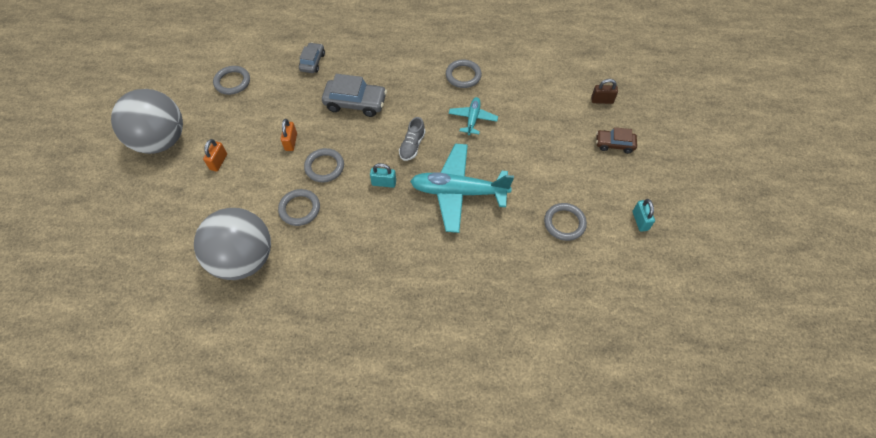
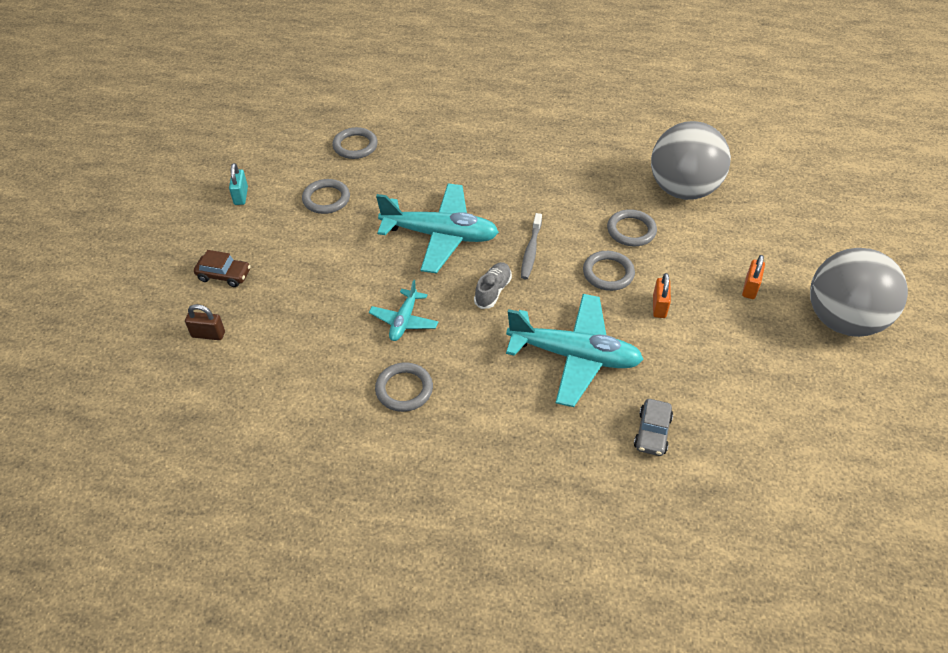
camera: 175 degrees left, 10 degrees down
grey ring [213,66,250,95] -> grey ring moved to [333,127,378,159]
grey car [322,74,387,117] -> turquoise plane [506,294,644,407]
turquoise padlock [370,163,396,188] -> grey toothbrush [521,213,542,279]

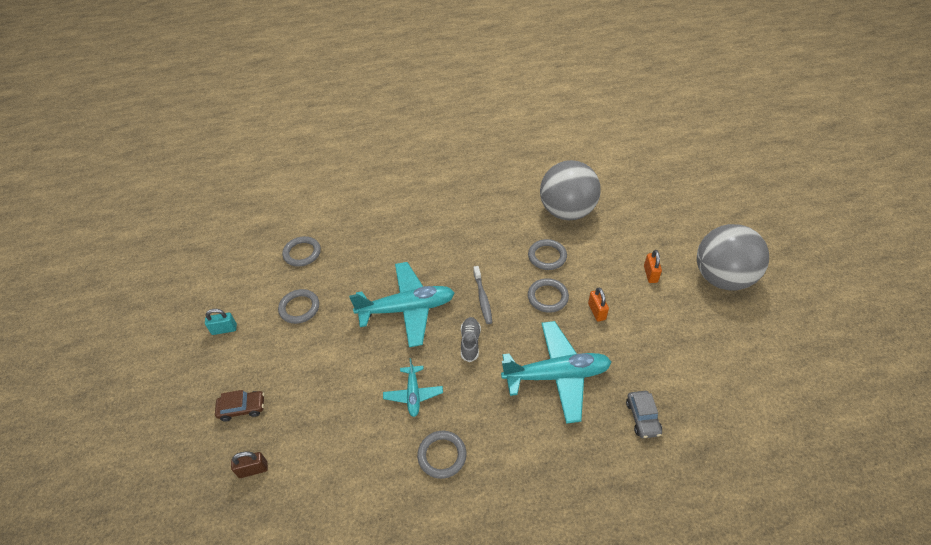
camera: 20 degrees left, 0 degrees up
turquoise padlock [229,163,248,205] -> turquoise padlock turned 75 degrees counterclockwise [205,309,237,335]

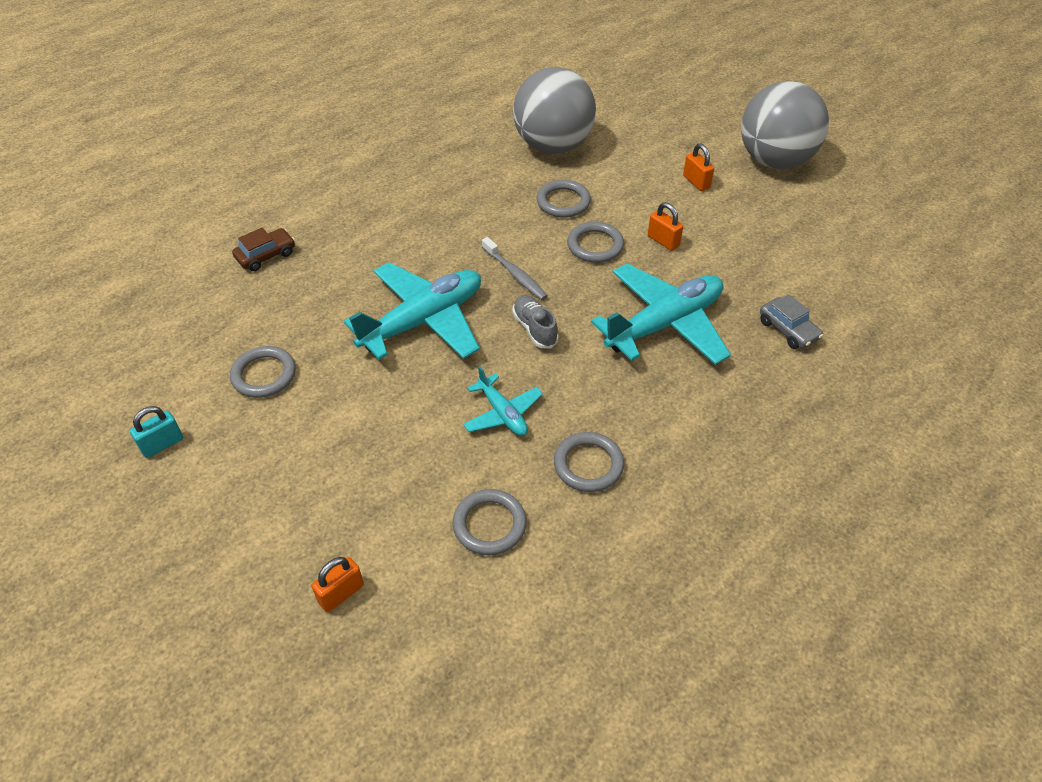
camera: 30 degrees left, 0 degrees up
brown car [215,390,264,422] -> brown car moved to [232,228,295,271]
brown padlock [231,451,268,478] -> orange padlock [311,557,364,612]
grey ring [282,236,321,267] -> grey ring moved to [453,489,527,555]

